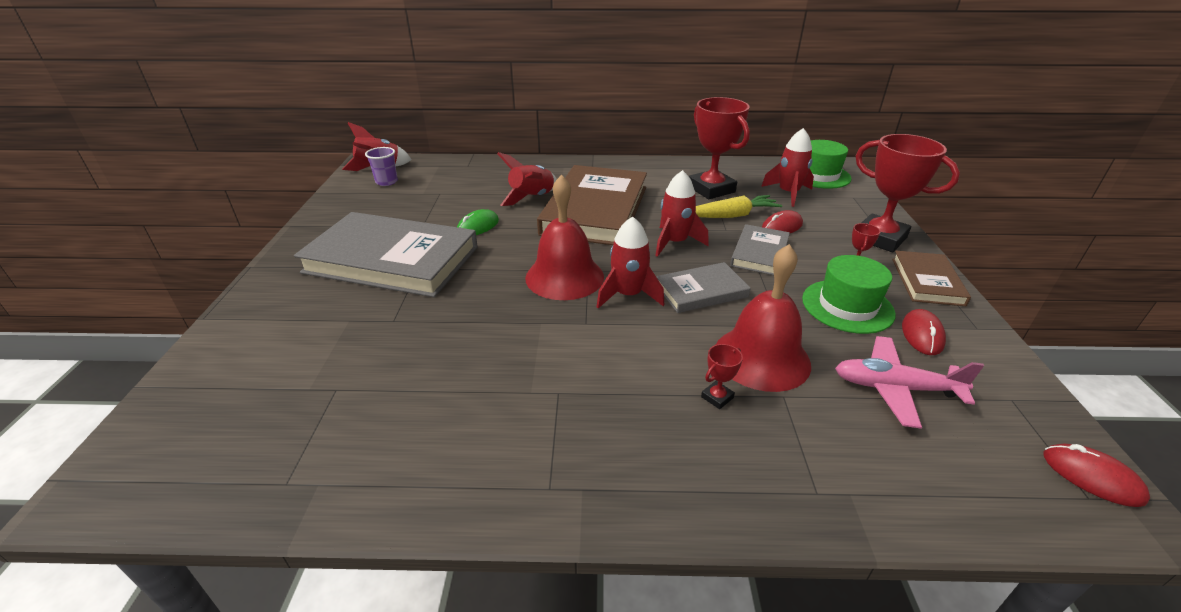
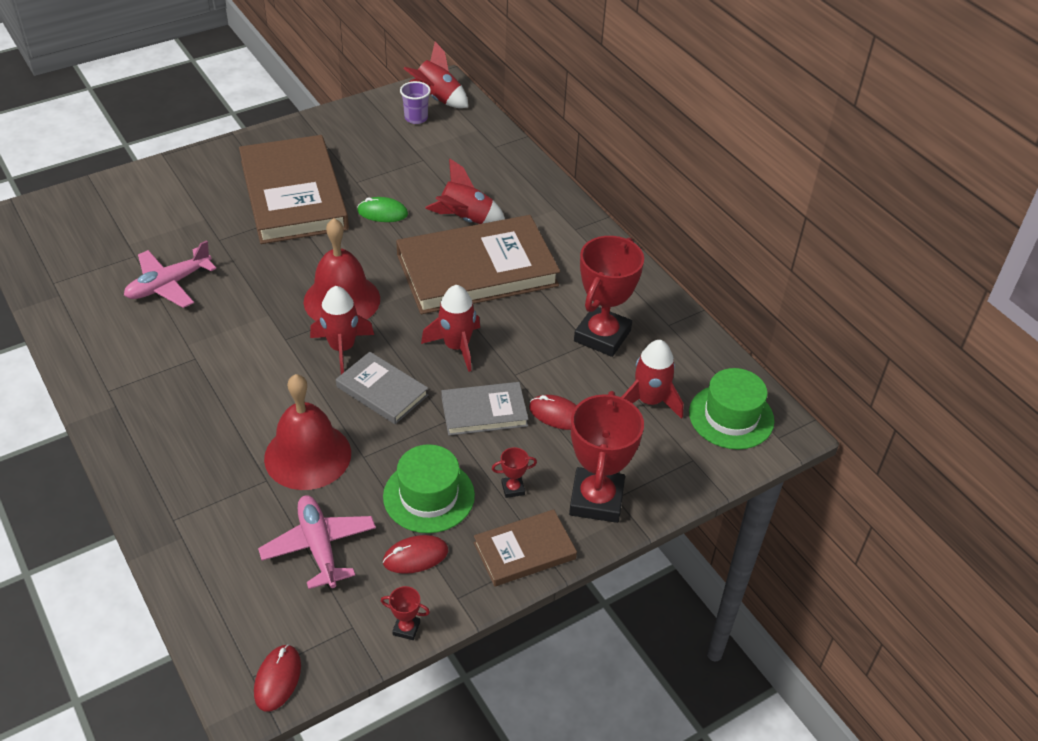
camera: 55 degrees right, 10 degrees up
grey book [294,212,478,297] -> brown book [239,135,349,244]
yellow carrot [695,195,782,218] -> none
red trophy [701,344,743,409] -> red trophy moved to [381,586,430,640]
none -> pink plane [124,240,216,308]

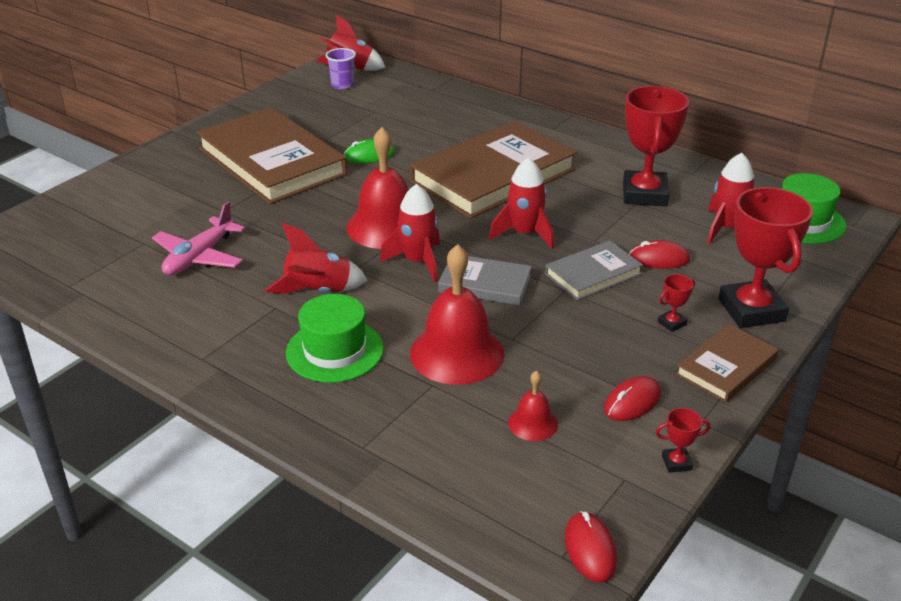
camera: 20 degrees left, 10 degrees down
pink plane [258,495,376,589] -> red bell [508,370,558,441]
green hat [383,444,475,533] -> green hat moved to [286,294,384,383]
red rocket [425,159,505,224] -> red rocket moved to [265,223,368,294]

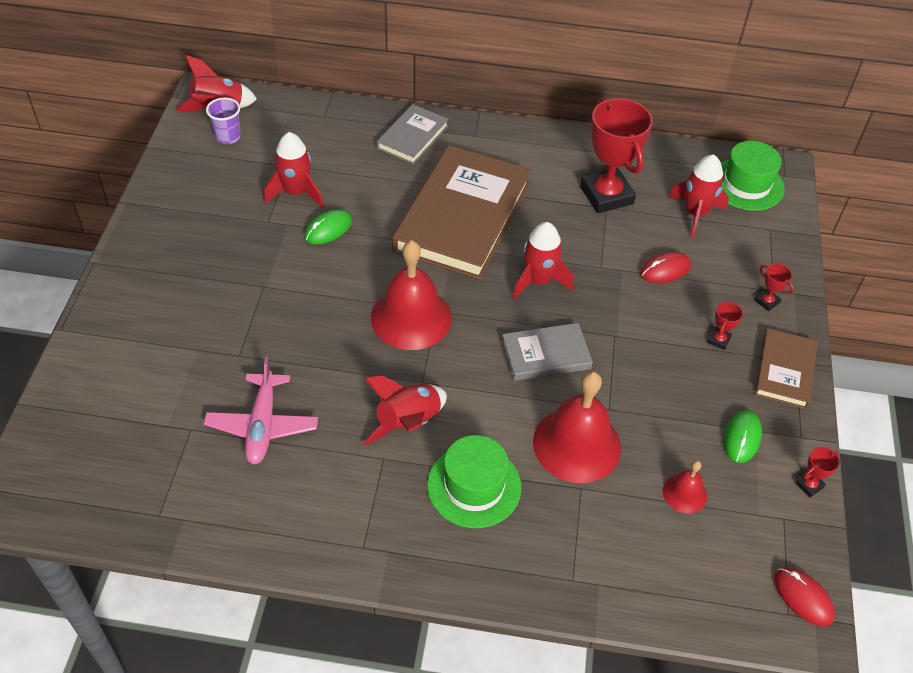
camera: 30 degrees left, 15 degrees up
brown book [196,107,348,204] -> none
red rocket [380,184,440,282] -> red rocket moved to [264,132,324,208]
grey book [545,240,643,300] -> grey book moved to [377,104,449,164]
red mouse [604,376,661,421] -> green mouse [724,410,762,463]
red trophy [718,187,813,328] -> red trophy [755,263,794,311], size x0.41

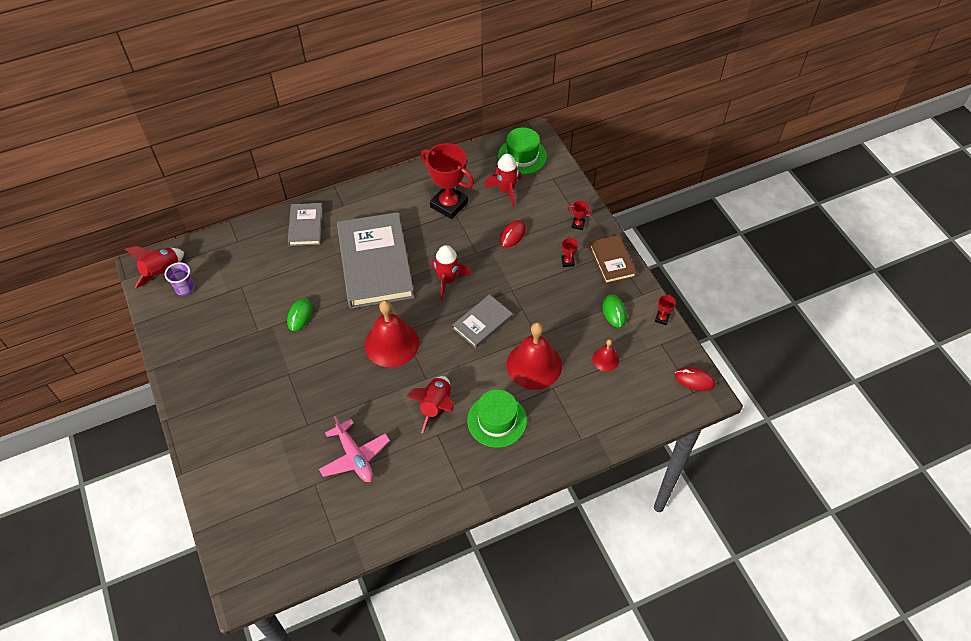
camera: 30 degrees left, 5 degrees up
red rocket [264,132,324,208] -> none
brown book [392,145,532,280] -> grey book [337,212,414,309]

